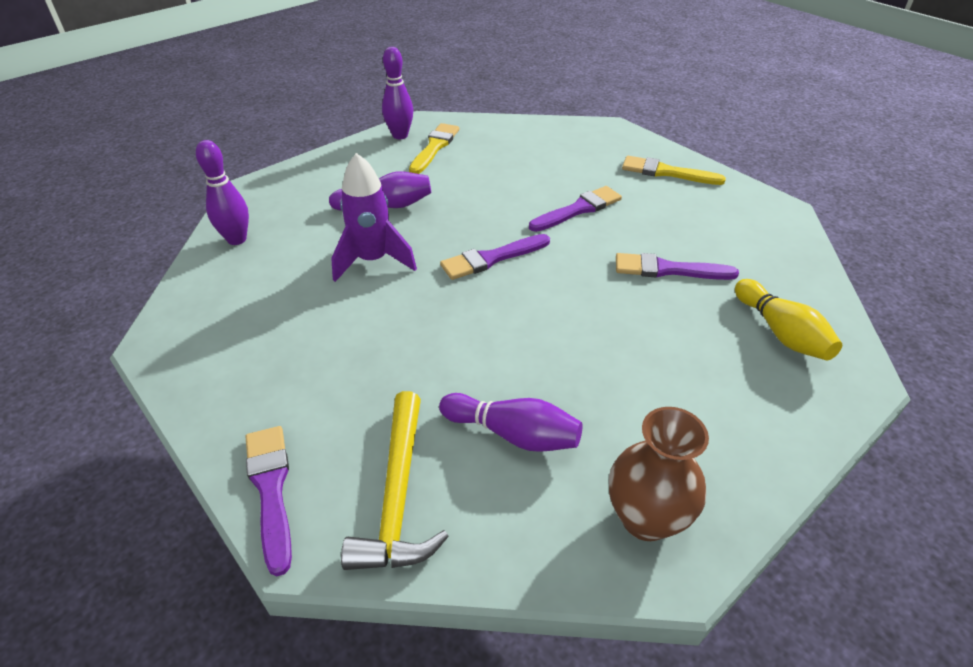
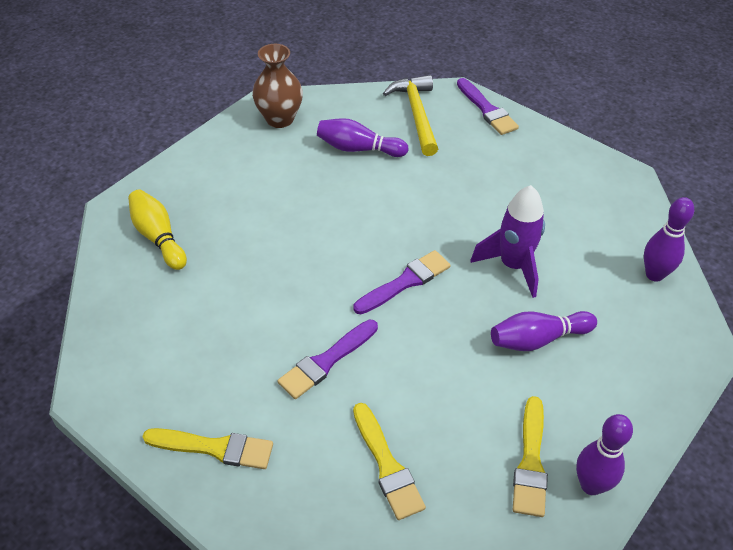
camera: 170 degrees right, 5 degrees up
purple brush [616,253,739,280] -> none
none -> yellow brush [353,403,426,520]

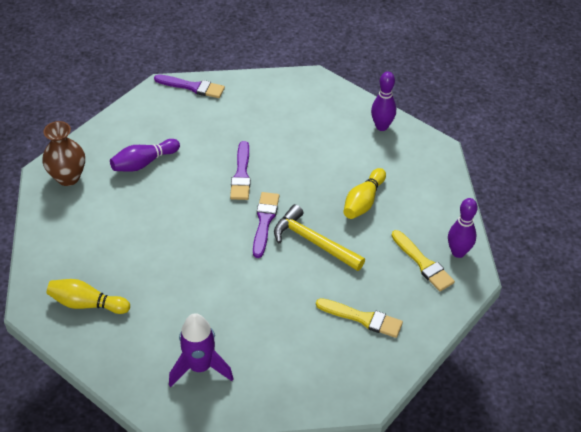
camera: 45 degrees left, 0 degrees up
yellow brush [142,428,273,469] -> none
purple brush [278,319,378,399] -> purple brush moved to [230,141,251,200]
yellow hammer [383,75,438,156] -> yellow hammer moved to [274,204,365,271]
purple rocket [470,185,545,298] -> purple rocket moved to [169,313,234,387]
purple bowling pin [491,311,597,351] -> yellow bowling pin [343,168,386,219]

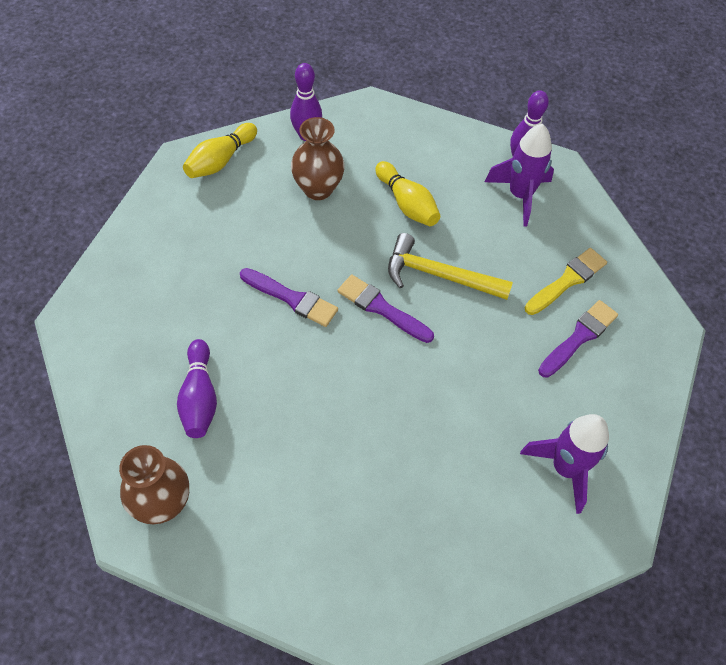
camera: 65 degrees left, 10 degrees up
yellow bowling pin [47,279,130,314] -> yellow bowling pin moved to [183,123,257,178]
purple brush [154,74,225,98] -> purple brush moved to [538,300,618,378]
yellow hammer [274,204,365,271] -> yellow hammer turned 45 degrees clockwise [388,233,513,300]
yellow brush [392,230,455,291] -> purple rocket [485,124,554,227]
none -> brown vase [291,117,345,200]

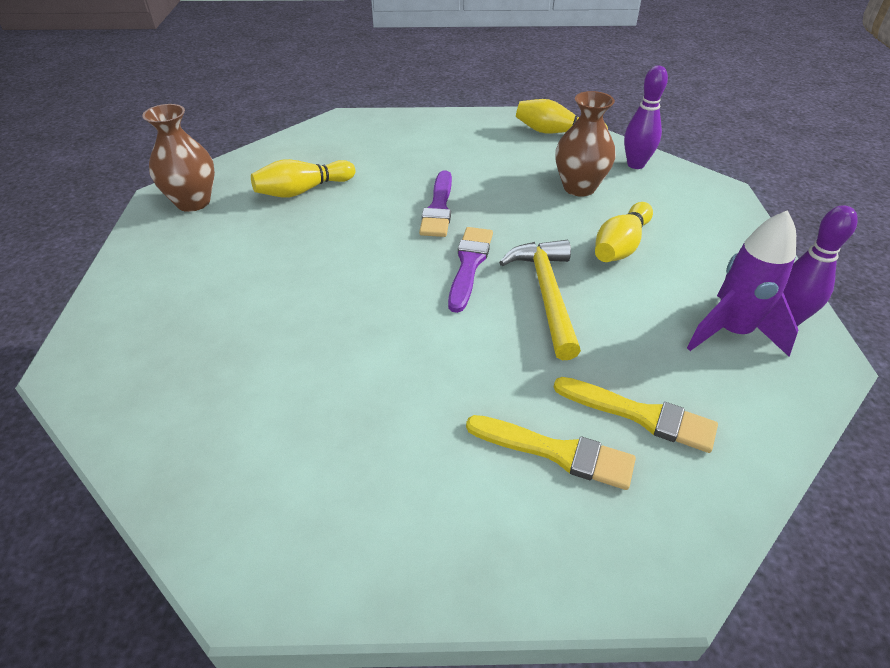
camera: 70 degrees right, 15 degrees down
purple bowling pin [177,339,217,438] -> yellow bowling pin [251,159,355,197]
purple rocket [520,414,609,514] -> none
purple brush [538,300,618,378] -> yellow brush [466,415,636,490]

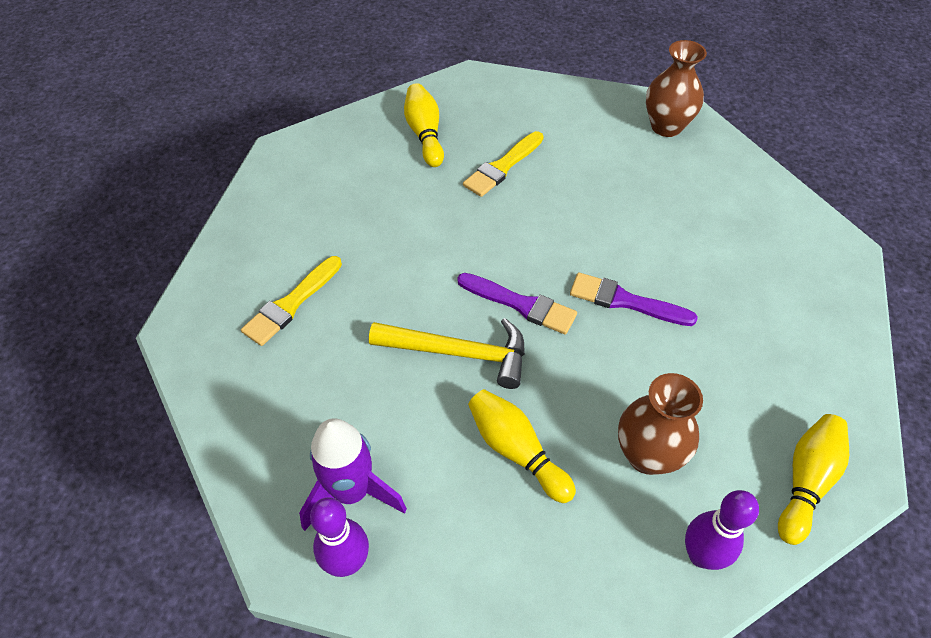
camera: 105 degrees right, 10 degrees up
yellow bowling pin [251,159,355,197] -> yellow bowling pin moved to [404,83,444,167]
yellow brush [554,377,718,453] -> yellow brush moved to [463,131,544,197]

